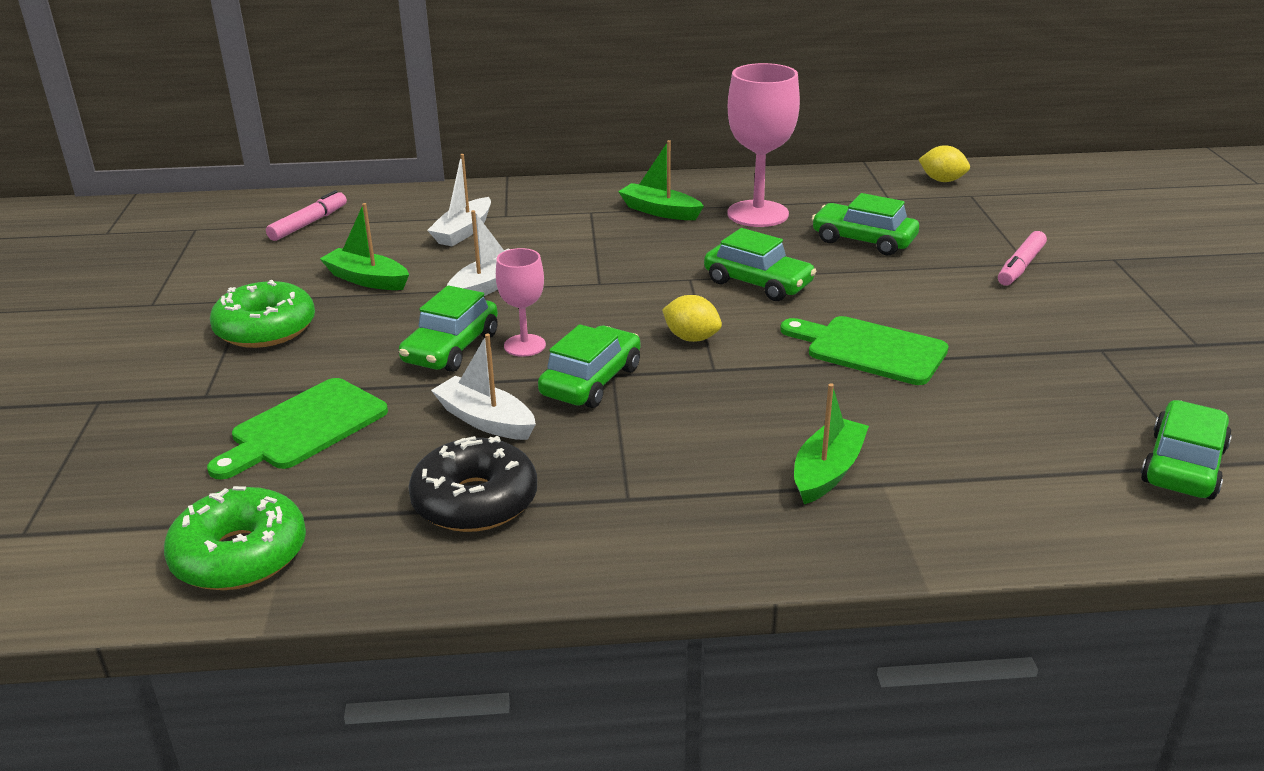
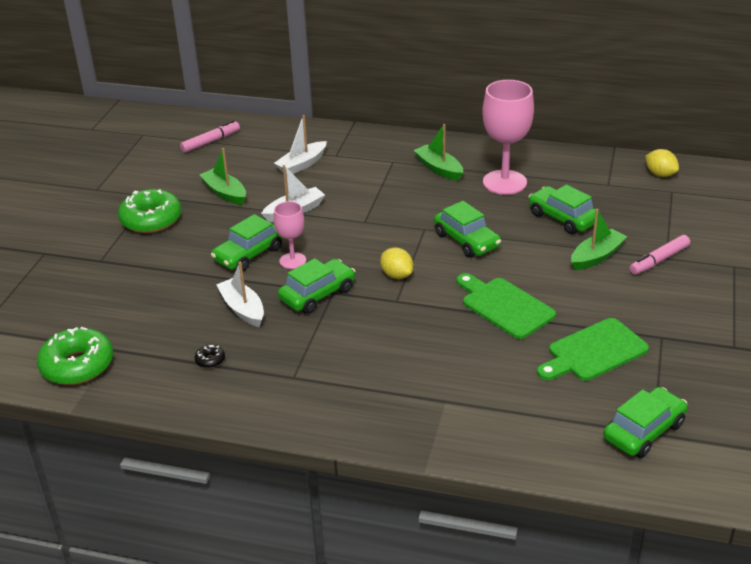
camera: 20 degrees right, 5 degrees up
green cutting board [207,378,388,480] -> green cutting board moved to [537,318,649,381]
black donut [408,436,537,532] -> black donut [195,345,225,368], size x0.41
green boat [794,383,869,504] -> green boat moved to [571,209,627,270]

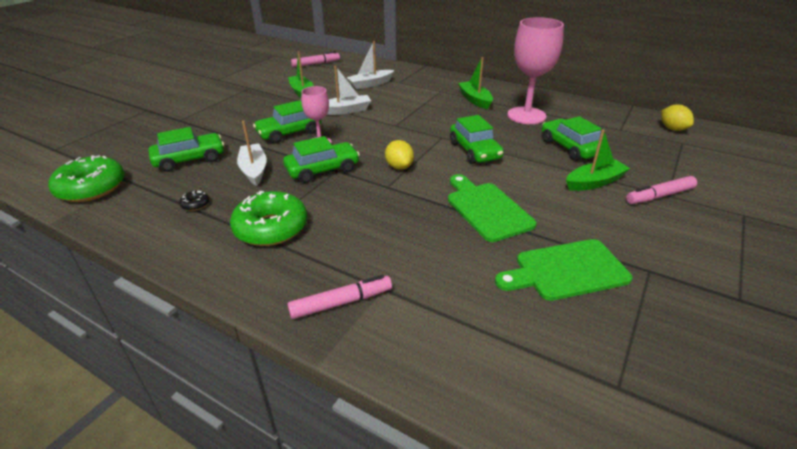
camera: 15 degrees right, 0 degrees up
green donut [118,189,182,233] -> green donut moved to [230,191,307,246]
green car [603,387,688,458] -> green car moved to [148,127,224,172]
none -> pink marker [287,275,392,319]

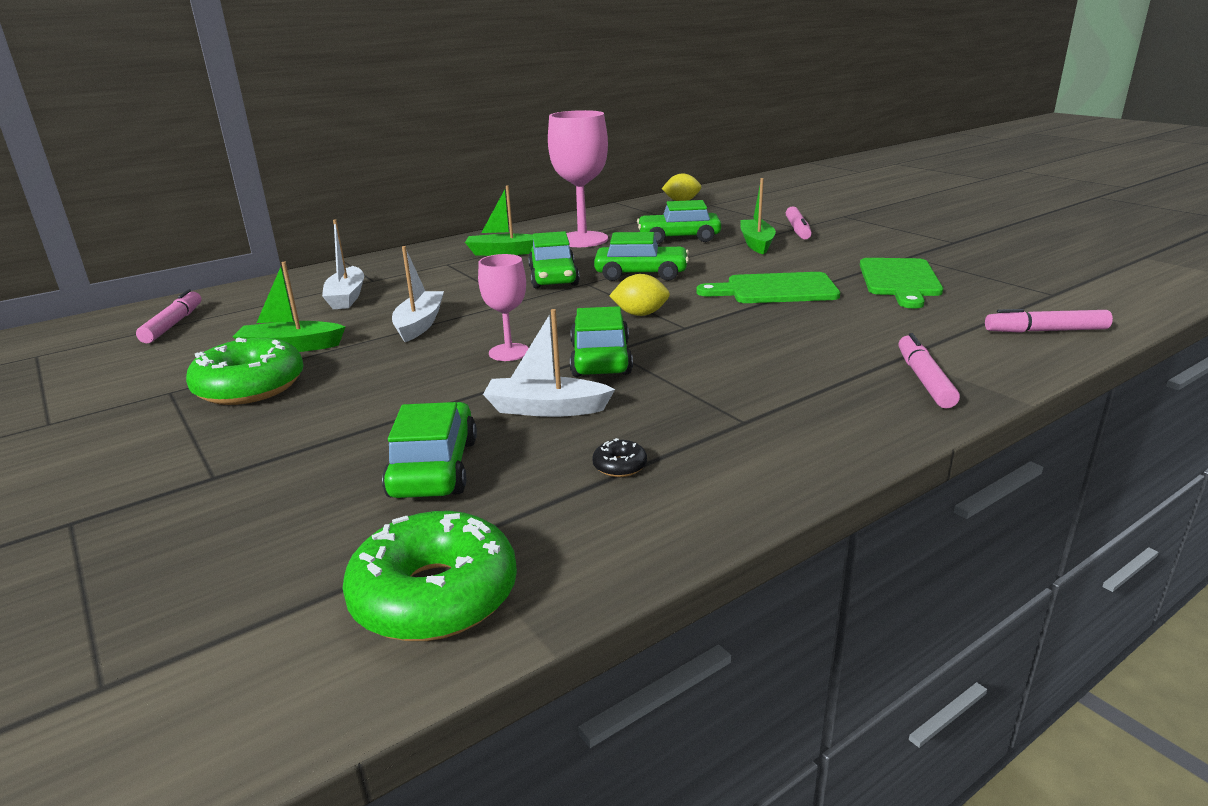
camera: 65 degrees left, 10 degrees down
green donut [230,191,307,246] -> green donut moved to [186,337,304,405]
green car [253,100,321,143] -> green car moved to [528,231,580,288]
none -> pink marker [985,309,1113,333]

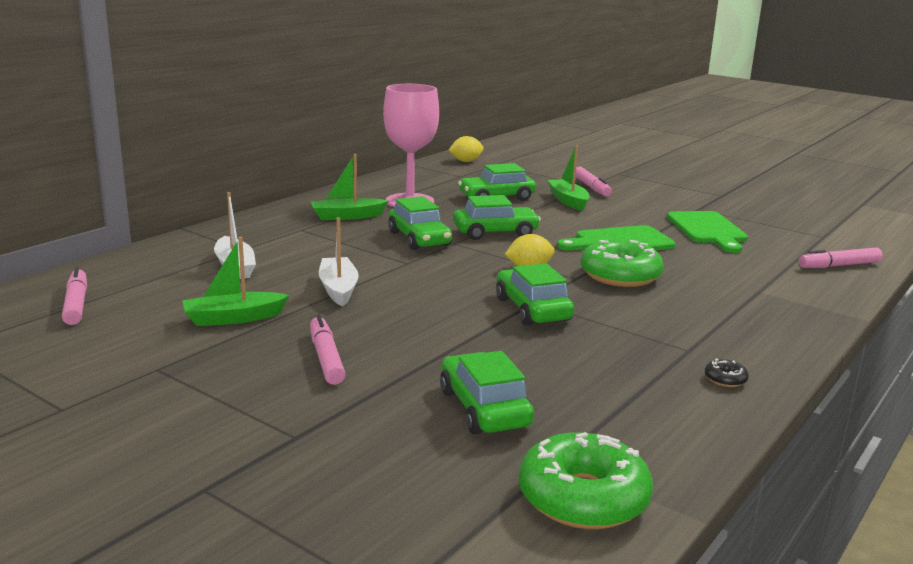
camera: 20 degrees left, 5 degrees down
green donut [186,337,304,405] -> green donut moved to [581,240,664,287]
pink goblet [478,254,529,361] -> none
white boat [483,309,615,417] -> none
black donut [592,438,647,477] -> black donut moved to [705,358,749,387]
pink marker [898,333,960,409] -> pink marker moved to [310,315,346,385]

